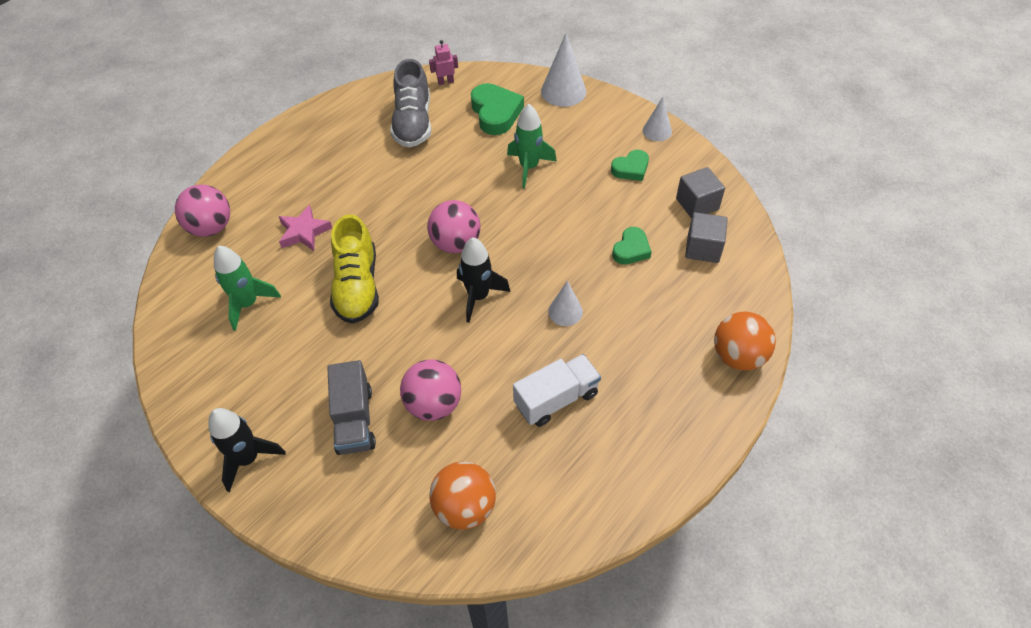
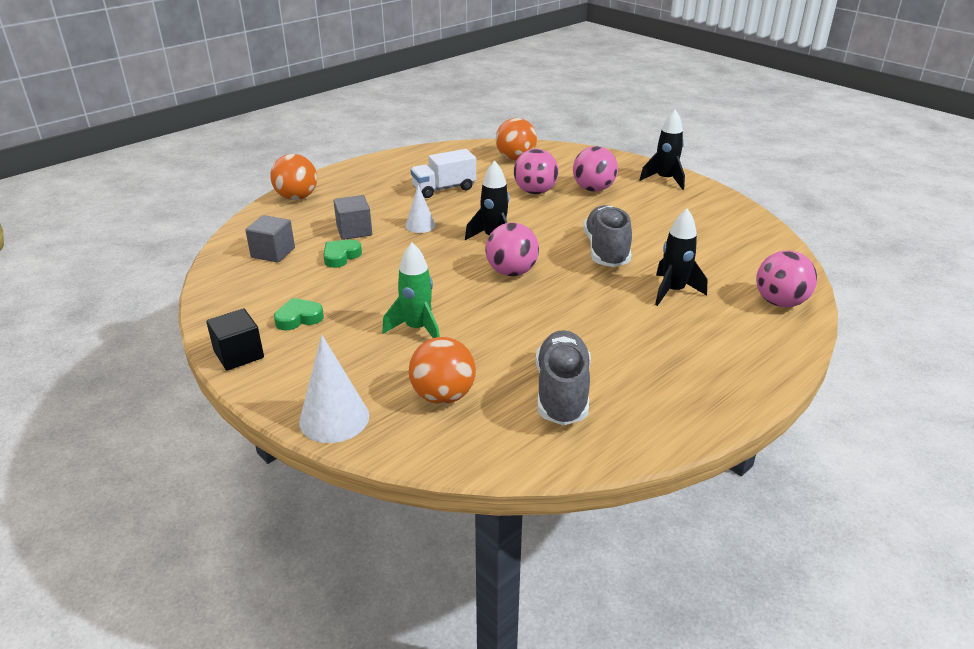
camera: 175 degrees left, 20 degrees down
green rocket [214,245,281,331] -> none
pink star [279,205,332,251] -> black rocket [655,209,707,306]
grey truck [327,360,376,455] -> pink ball [573,146,618,192]
yellow shoe [330,214,379,324] -> grey shoe [583,205,632,267]
pink robot [429,40,458,85] -> none
green heart [471,83,524,135] -> orange ball [409,337,476,404]
white cone [643,97,672,141] -> black cube [206,308,264,370]
grey cube [676,167,725,219] -> grey cube moved to [334,195,372,240]

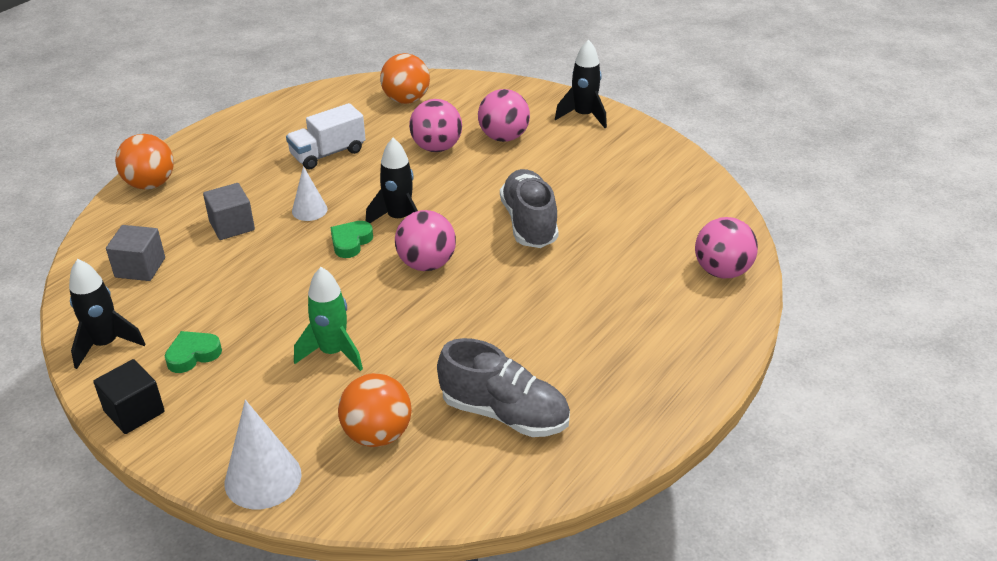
camera: 10 degrees left, 5 degrees up
green heart [323,240,362,268] -> green heart moved to [330,221,373,258]
grey shoe [536,330,591,426] -> grey shoe turned 120 degrees clockwise [437,338,570,437]
black rocket [655,209,707,306] -> black rocket moved to [69,259,145,369]

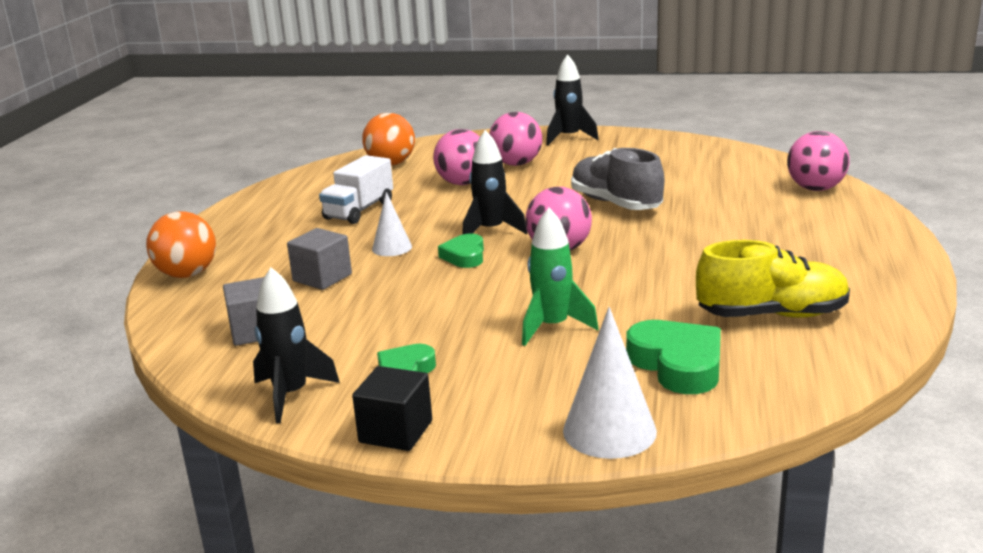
camera: 25 degrees left, 15 degrees down
orange ball [338,373,412,447] -> green heart [626,320,721,394]
grey shoe [437,338,570,437] -> yellow shoe [696,240,850,318]

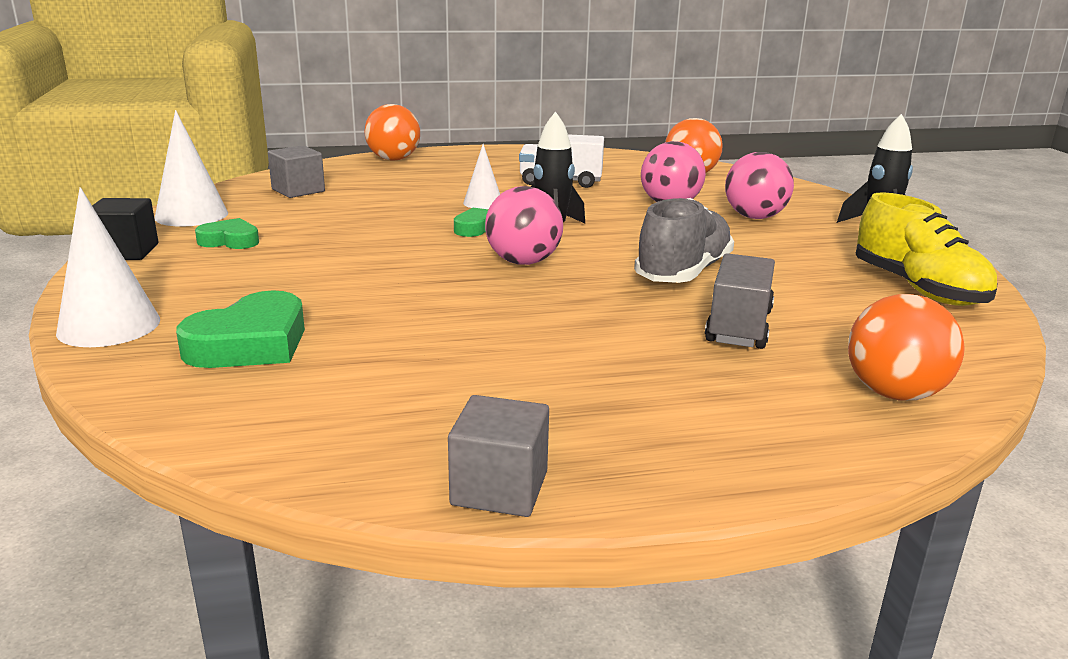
camera: 65 degrees right, 0 degrees up
black rocket [253,267,340,423] -> white cone [155,110,228,227]
grey cube [287,228,352,290] -> grey cube moved to [448,395,549,517]
green rocket [522,208,599,346] -> none
yellow shoe [696,240,850,318] -> yellow shoe moved to [856,192,997,306]
pink ball [787,131,850,191] -> orange ball [848,294,965,400]
none -> grey truck [705,253,775,349]

